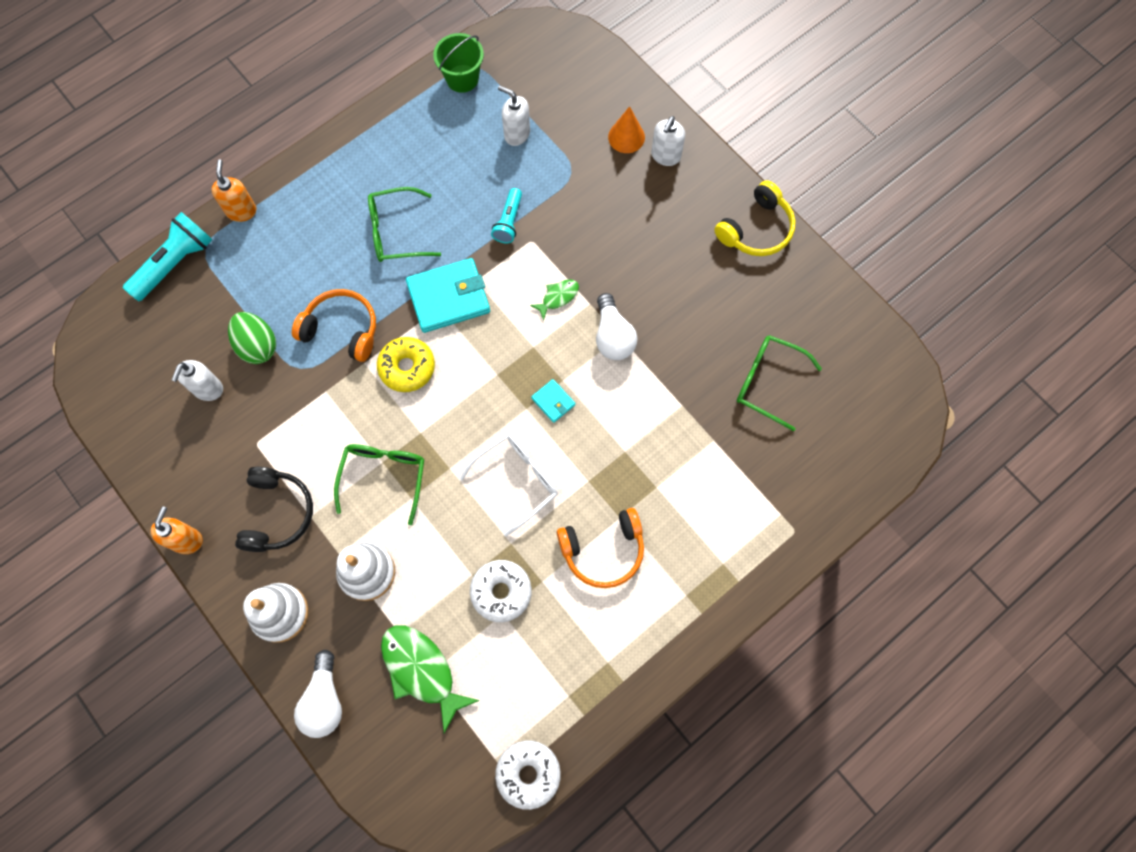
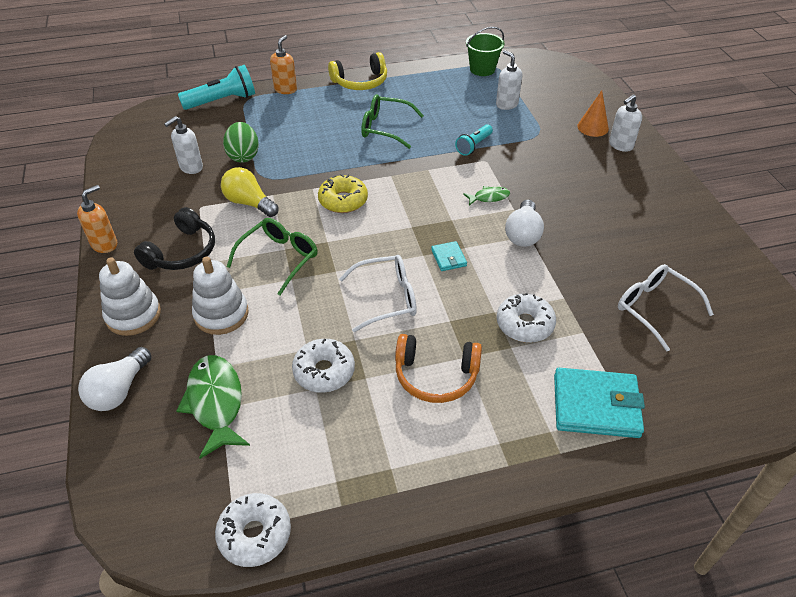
camera: 25 degrees right, 25 degrees down
orange headphones [292,289,376,362] -> none
turquoise wallet [406,258,490,333] -> turquoise wallet moved to [554,368,645,438]
yellow headphones [714,180,796,256] -> yellow headphones moved to [328,52,387,90]
green glasses [737,335,822,431] -> white glasses [618,264,714,351]
none -> yellow light bulb [221,167,279,217]
none -> white donut [497,293,556,343]

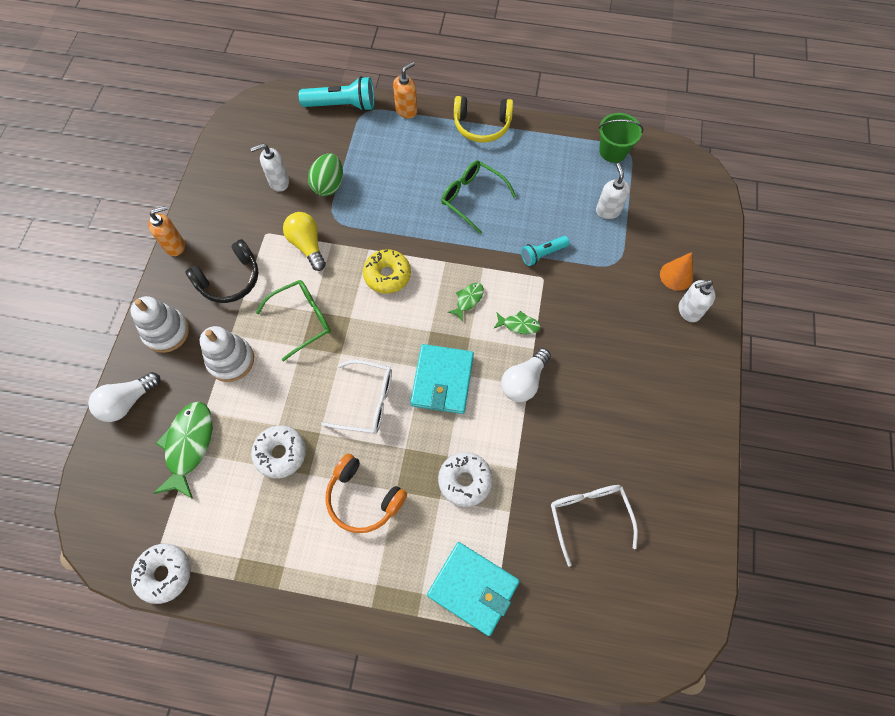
camera: 25 degrees right, 20 degrees up
turquoise wallet [431,241,467,271] -> turquoise wallet [410,344,474,414], size x2.09
none -> green fish [448,283,484,322]

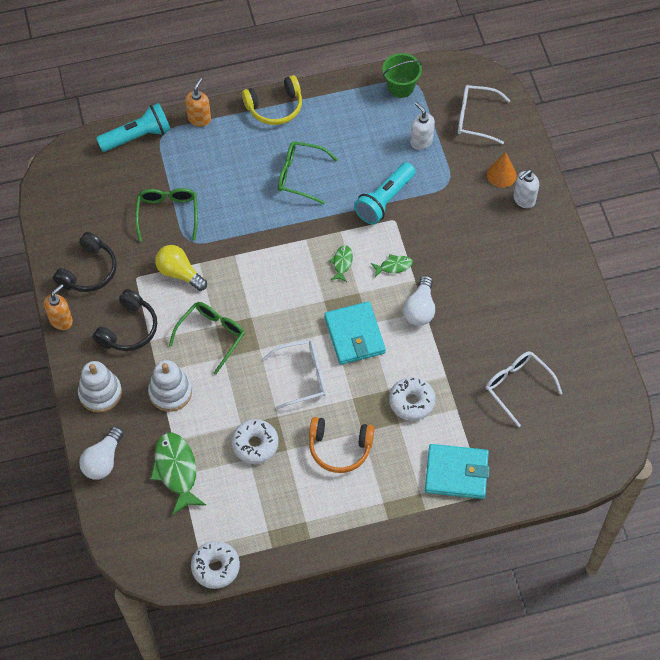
camera: 25 degrees left, 5 degrees down
white soap dispenser [250,143,289,192] -> none
green egg [308,153,343,196] -> green glasses [135,188,198,242]
yellow donut [363,249,411,294] -> none
turquoise flashlight [521,236,570,266] -> turquoise flashlight [354,162,415,225], size x1.66
none -> black headphones [53,232,117,292]
none -> white glasses [458,85,511,144]

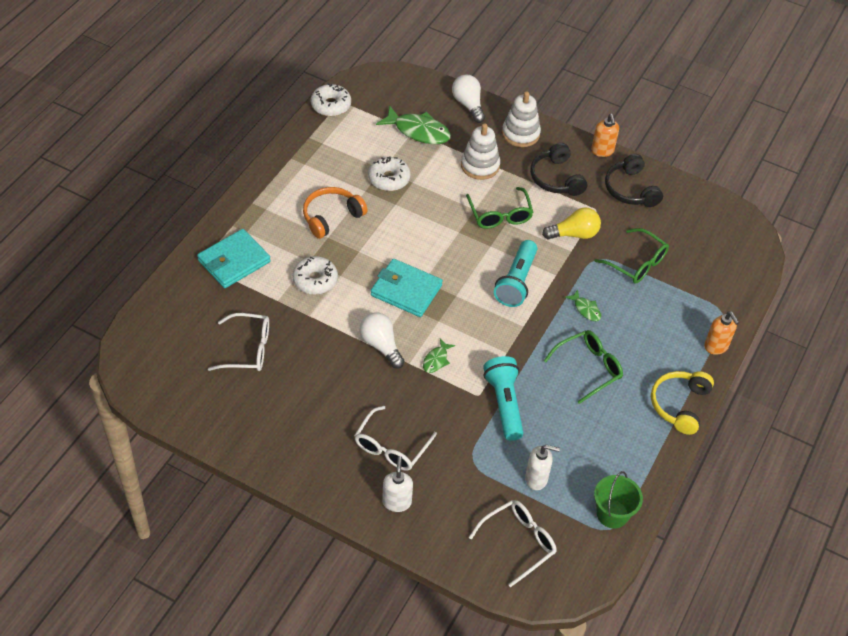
camera: 130 degrees right, 10 degrees down
turquoise flashlight [96,103,171,152] -> turquoise flashlight moved to [494,240,537,307]
white glasses [263,340,326,409] -> white glasses moved to [354,406,437,470]
green fish [329,245,353,282] -> green fish moved to [565,290,601,321]
orange cone [487,152,517,188] -> none

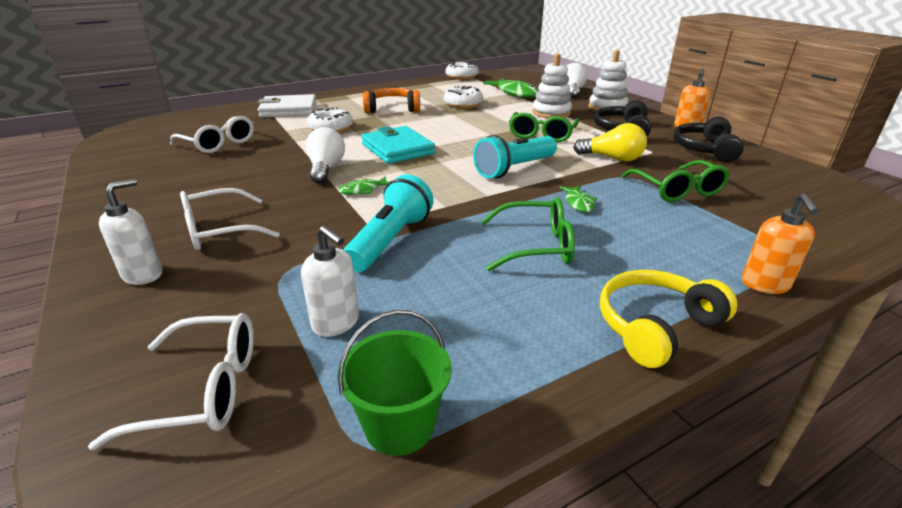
camera: 35 degrees right, 20 degrees down
turquoise wallet [197,229,271,288] -> white wallet [258,94,317,117]

